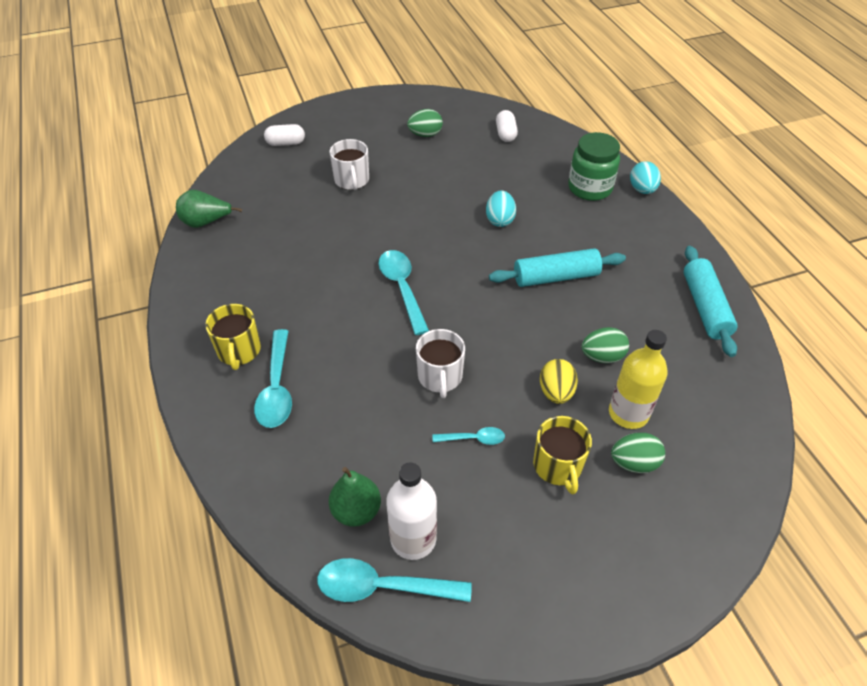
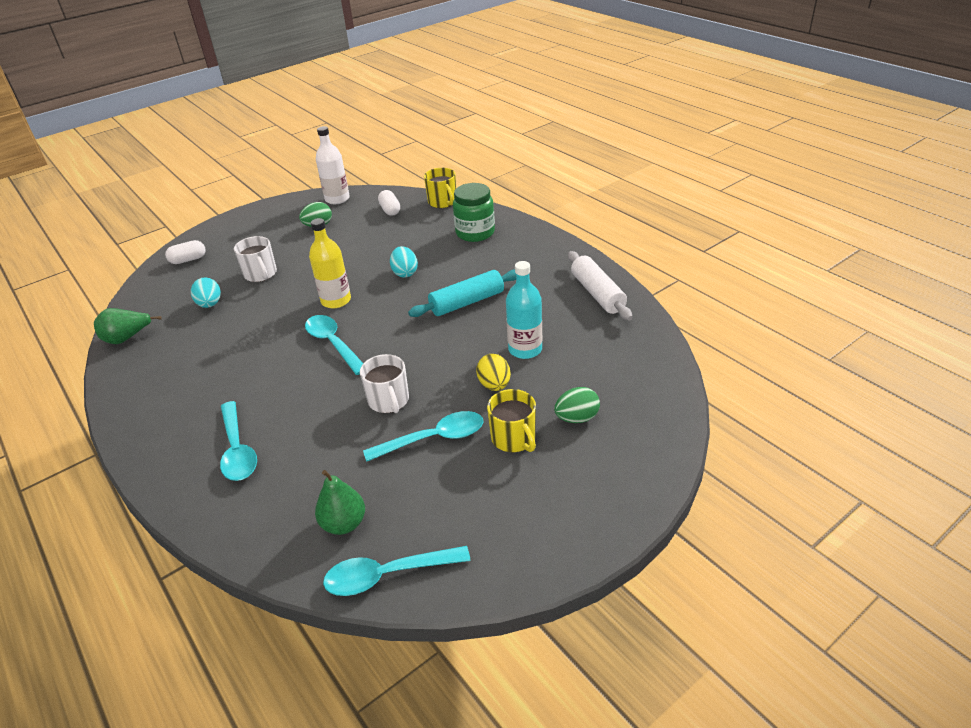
camera: 15 degrees left, 10 degrees down
yellow mug [205,304,261,370] -> yellow mug moved to [424,168,456,208]
white bottle [386,462,437,560] -> white bottle moved to [316,126,350,204]
turquoise spoon [432,427,505,445] -> turquoise spoon [363,411,483,462], size x1.84
green egg [582,327,629,363] -> turquoise bottle [506,261,542,359]
yellow bottle [609,330,668,429] -> yellow bottle moved to [309,218,351,308]
turquoise egg [630,161,661,194] -> turquoise egg moved to [191,277,221,308]
turquoise rolling pin [684,246,738,357] -> white rolling pin [568,251,632,320]

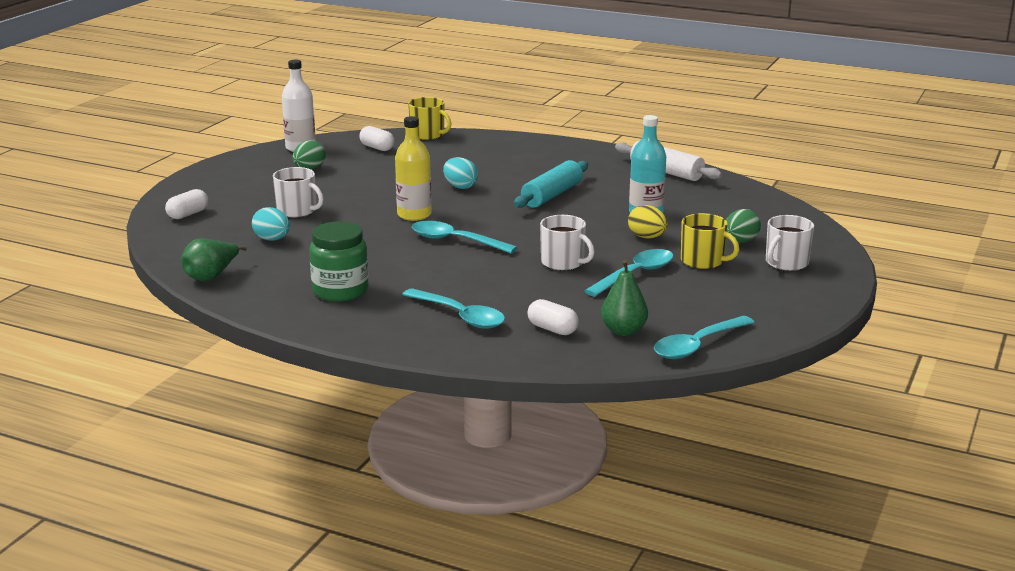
camera: 30 degrees left, 15 degrees down
green jar [453,183,495,242] -> green jar moved to [309,221,369,302]
none -> white capsule [527,299,579,335]
none -> white mug [766,215,814,271]

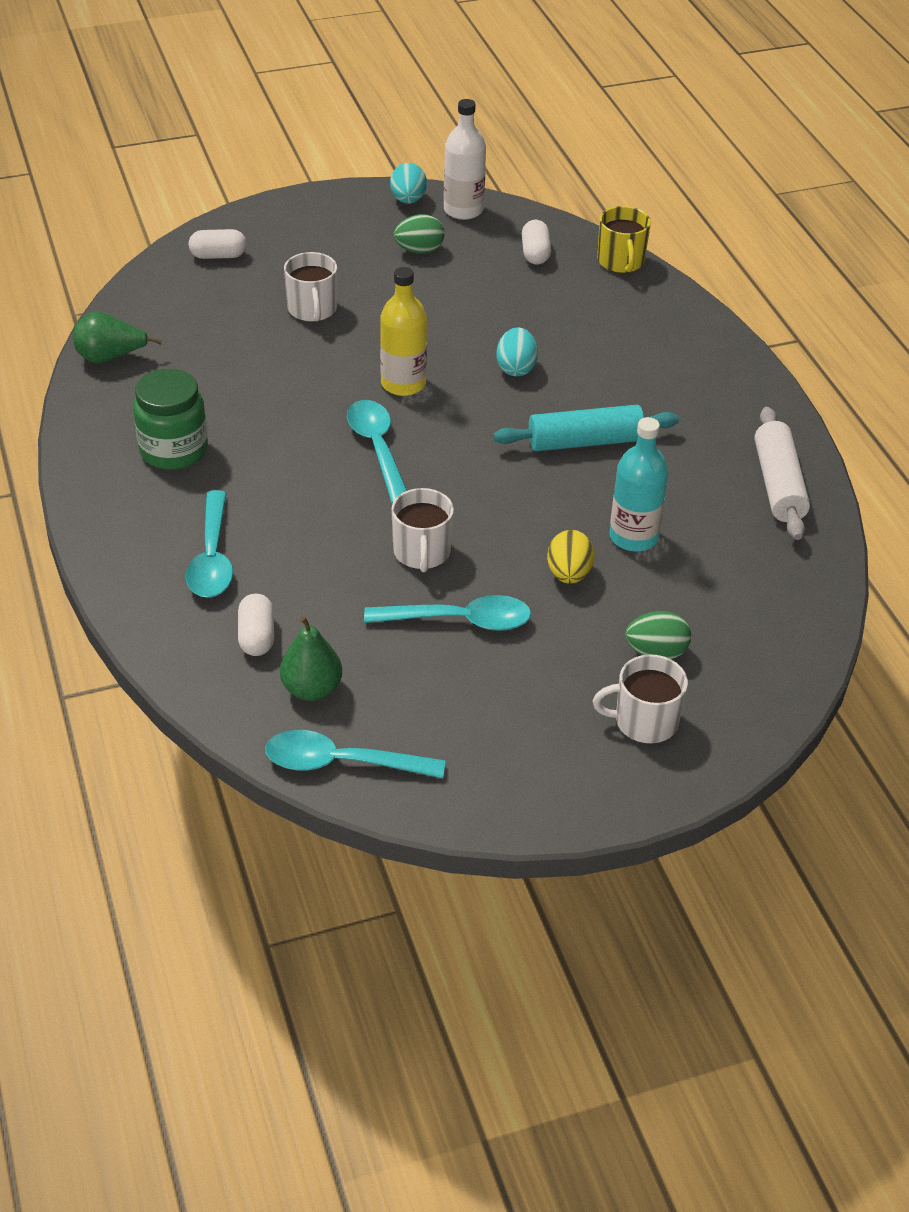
camera: 45 degrees right, 20 degrees up
turquoise egg [252,207,290,241] -> turquoise egg moved to [390,163,427,204]
yellow mug [681,213,740,269] -> none

